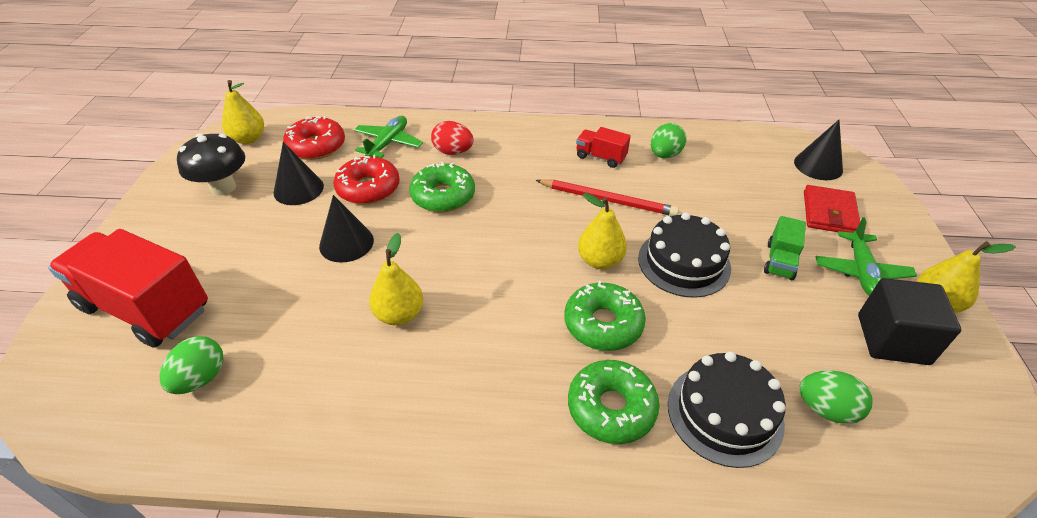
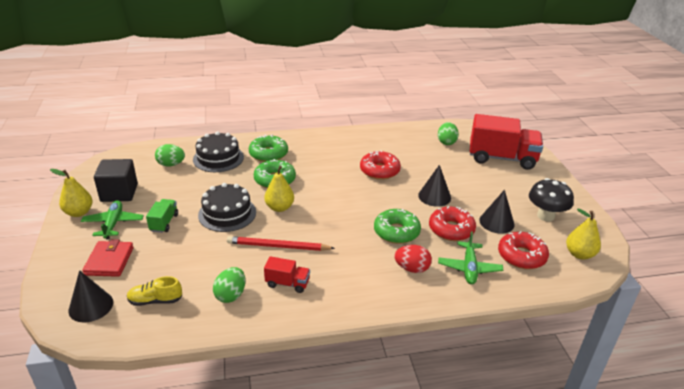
camera: 165 degrees right, 10 degrees down
yellow pear [369,233,423,325] -> red donut [360,150,401,180]
none -> yellow shoe [127,276,182,306]

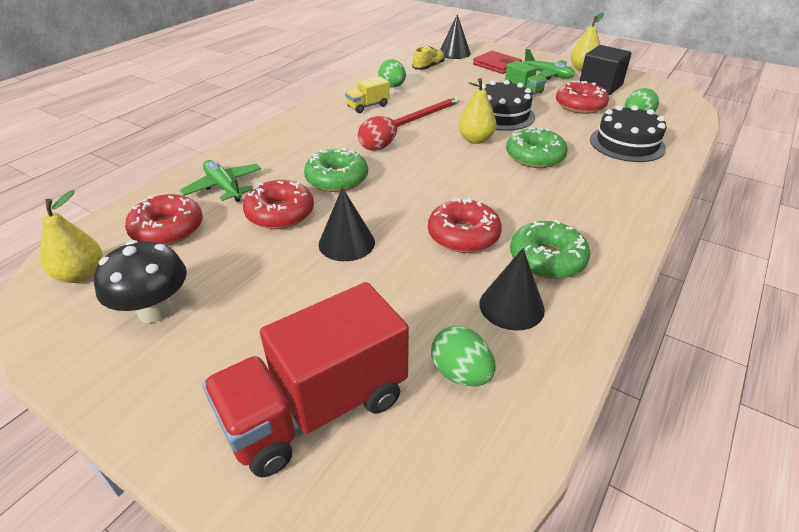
camera: 135 degrees right, 5 degrees up
green donut [249,134,288,162] -> green donut moved to [510,220,590,279]
red truck [264,256,310,293] -> yellow truck [345,76,389,113]
red egg [394,245,432,273] -> red egg moved to [358,116,397,151]
black cone [479,190,515,234] -> black cone moved to [479,248,545,331]
none -> red donut [556,80,609,114]

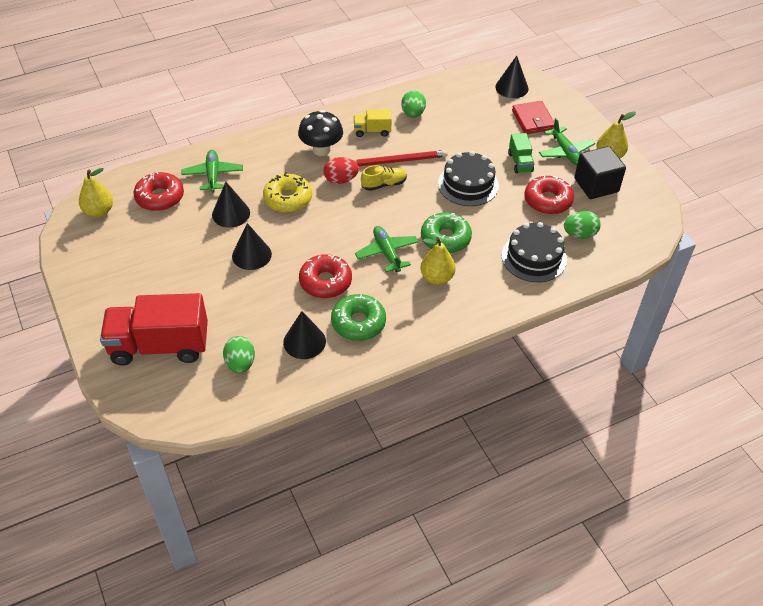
camera: 30 degrees right, 10 degrees up
black mushroom [94,240,187,323] -> black mushroom moved to [298,110,343,156]
red donut [243,180,314,229] -> black cone [212,182,250,228]
green donut [304,147,368,192] -> yellow donut [263,172,312,213]
yellow shoe [413,46,445,70] -> yellow shoe moved to [361,165,407,191]
yellow pear [458,78,496,144] -> yellow pear moved to [420,237,455,285]
none -> green plane [355,226,418,272]

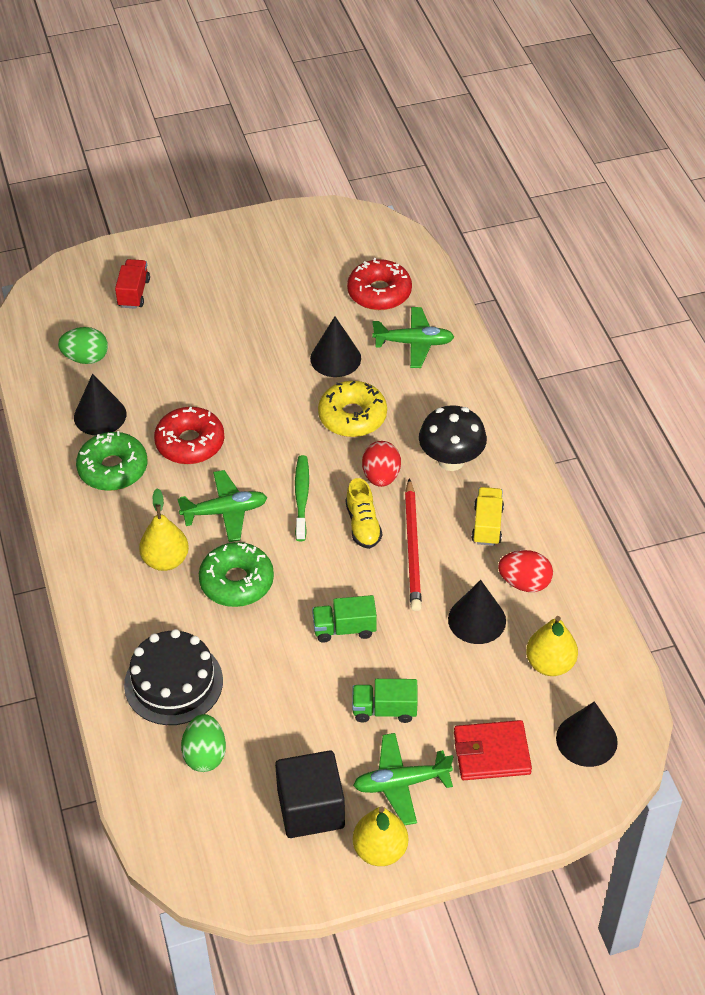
camera: 100 degrees right, 0 degrees up
yellow pear [79,168,113,217] -> yellow pear moved to [526,616,578,676]
red truck [100,293,208,365] -> red truck [115,259,150,309], size x0.47
black cone [232,223,272,270] -> black cone moved to [448,580,506,644]
green egg [401,90,426,118] -> red egg [498,550,553,592]
black cake [438,151,499,206] -> green truck [312,595,377,643]
red donut [524,176,574,215] -> none
none -> green toothbrush [295,455,309,541]

